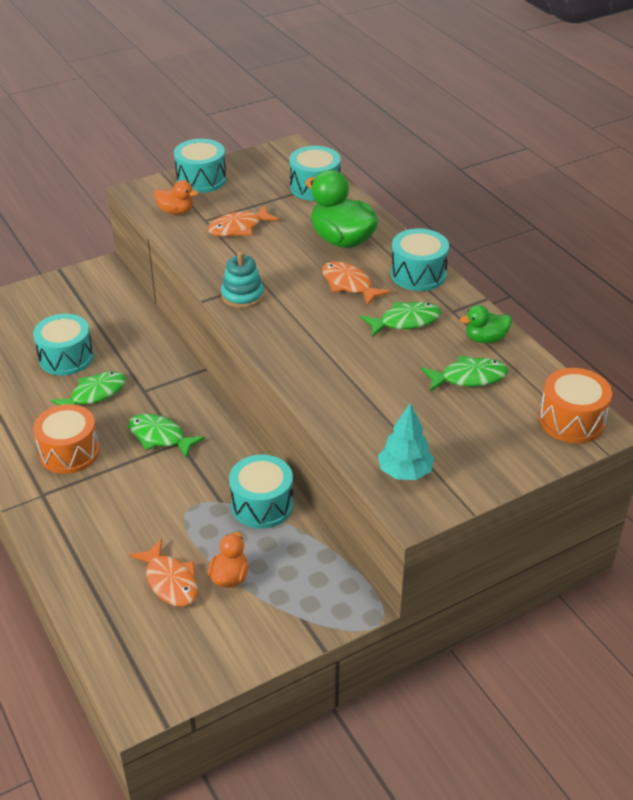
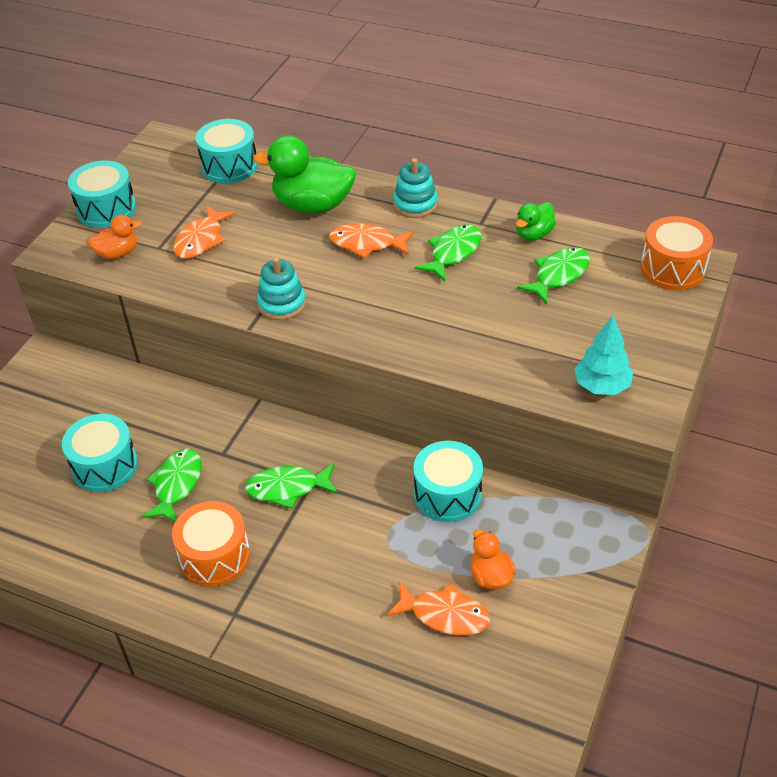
camera: 35 degrees left, 5 degrees up
turquoise drum [390,229,449,291] -> turquoise stacking toy [393,158,438,218]

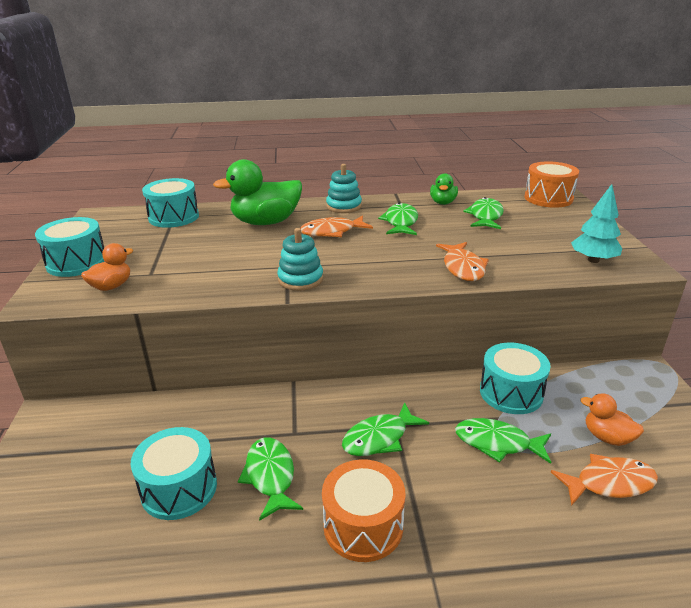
camera: 30 degrees left, 15 degrees down
orange fish [173,205,236,259] -> orange fish moved to [436,242,489,281]
none -> green fish [455,418,551,464]

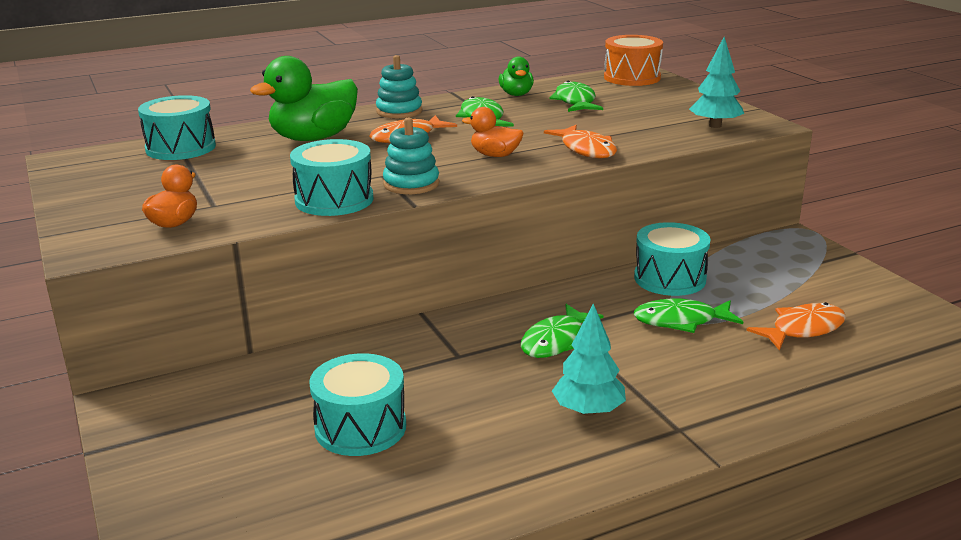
camera: 20 degrees left, 5 degrees down
turquoise drum [35,217,105,277] -> turquoise drum moved to [290,139,374,216]
green fish [238,437,303,521] -> none
orange drum [322,459,406,562] -> turquoise tree [552,303,626,416]
orange duck [580,393,644,446] -> orange duck moved to [462,107,523,157]

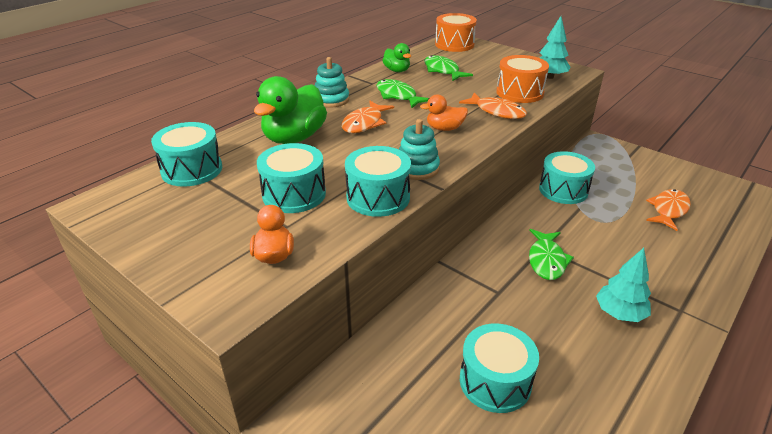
camera: 25 degrees left, 10 degrees up
green fish [634,299,743,333] -> none
none -> turquoise drum [257,143,326,213]
none -> orange drum [496,55,549,103]

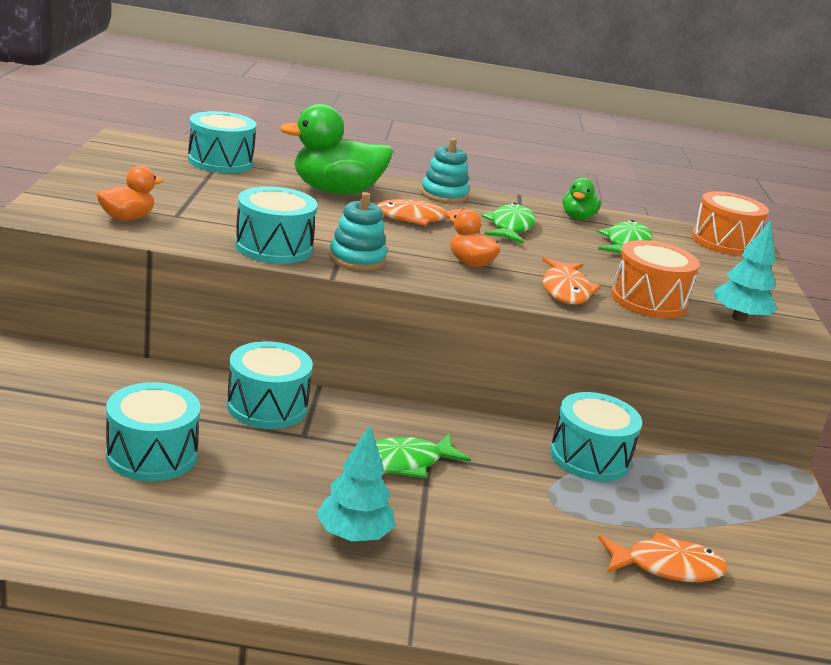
camera: 50 degrees right, 10 degrees down
turquoise drum [257,143,326,213] -> turquoise drum moved to [227,341,313,429]

